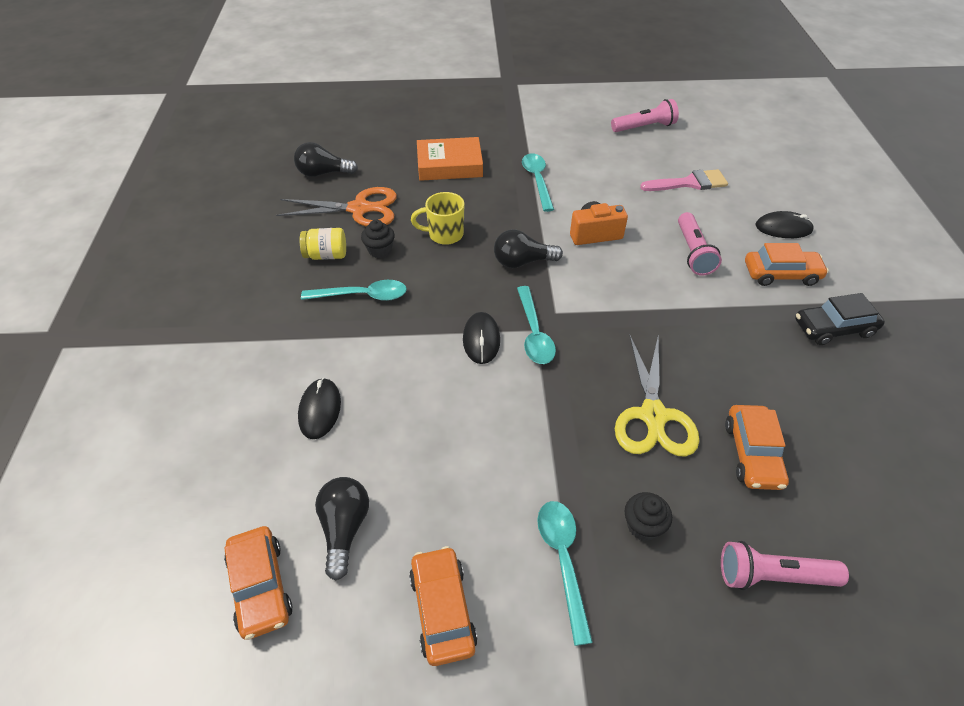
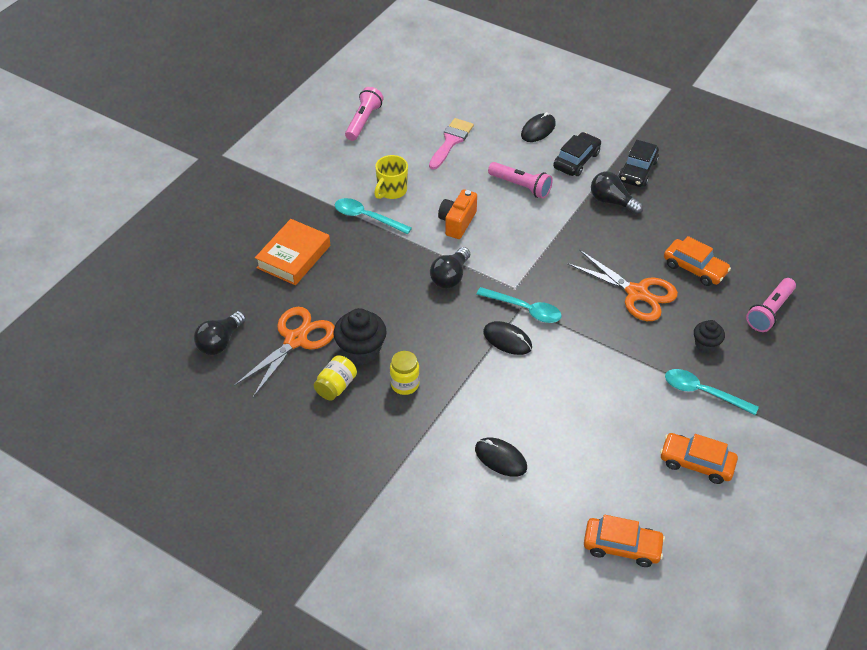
camera: 55 degrees left, 0 degrees up
turquoise spoon [301,280,407,301] -> yellow jar [390,351,420,395]
black light bulb [315,477,369,581] -> black light bulb moved to [591,171,643,214]
black cupcake [361,220,395,258] -> black cupcake [333,308,387,365], size x1.69
yellow mug [411,192,465,245] -> yellow mug moved to [374,155,408,199]
yellow scissors [615,334,699,457] -> orange scissors [567,250,678,321]
orange car [745,243,829,286] -> black car [553,132,601,176]

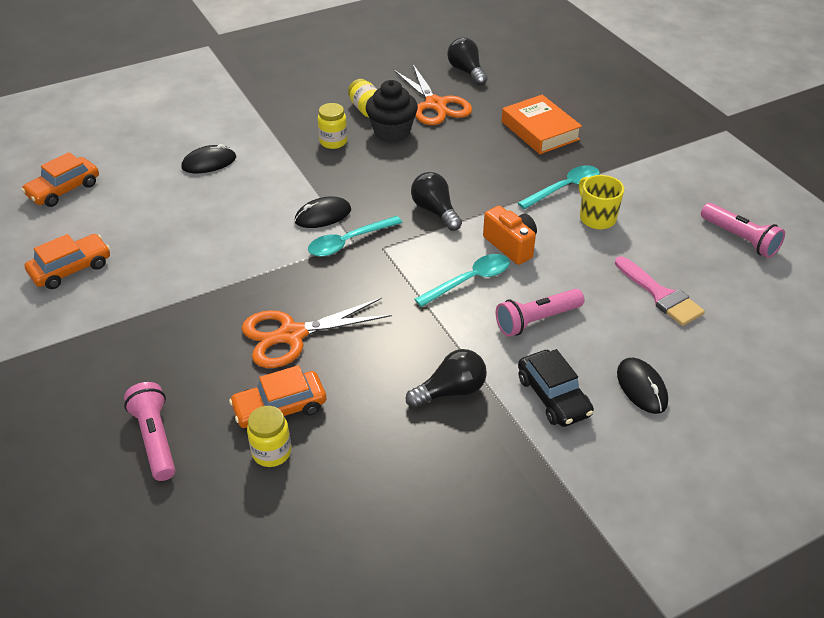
camera: 120 degrees right, 5 degrees down
black car [618,140,659,187] -> none
turquoise spoon [665,369,759,415] -> turquoise spoon moved to [414,254,510,307]
black cupcake [694,320,725,353] -> none
none -> yellow jar [247,406,291,467]

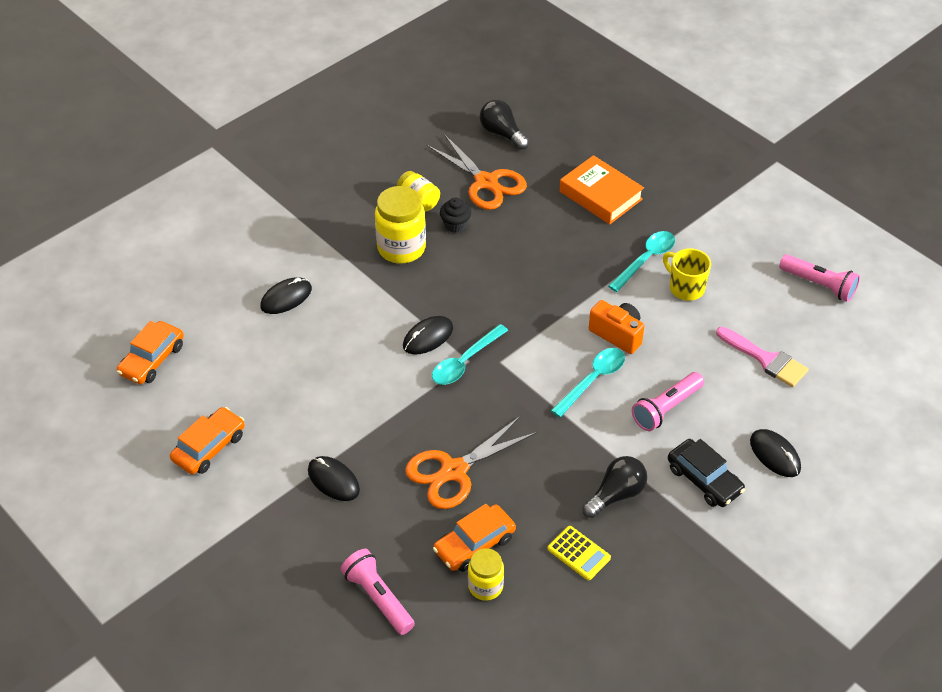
camera: 15 degrees left, 5 degrees up
yellow jar [317,103,347,149] -> yellow jar [375,186,426,264], size x1.68
black cupcake [366,80,418,142] -> black cupcake [440,198,471,233], size x0.59
black light bulb [411,172,462,231] -> none
none -> black mouse [308,456,360,501]
none -> yellow calculator [547,526,611,580]

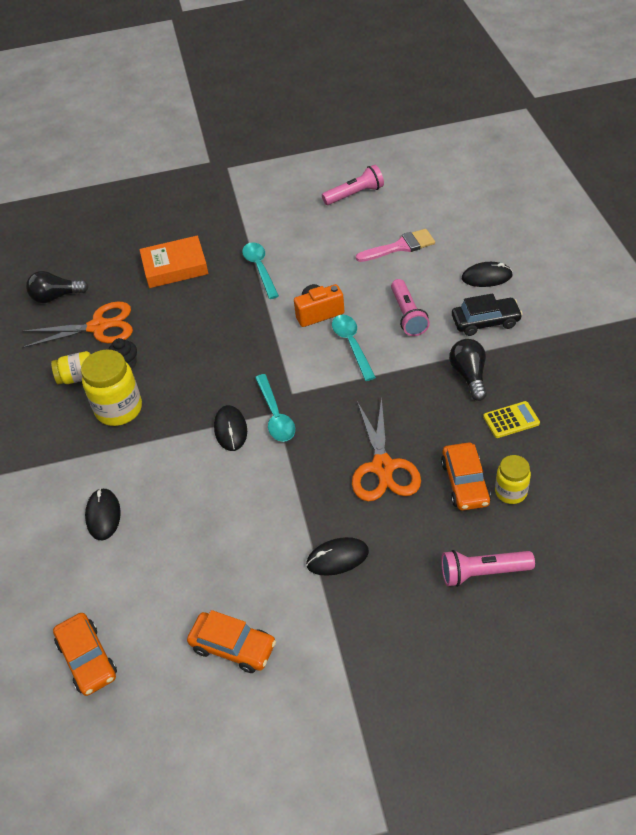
camera: 55 degrees left, 0 degrees up
orange car [170,407,245,475] -> orange car turned 135 degrees clockwise [187,610,276,673]
yellow mug [663,248,711,301] -> none

